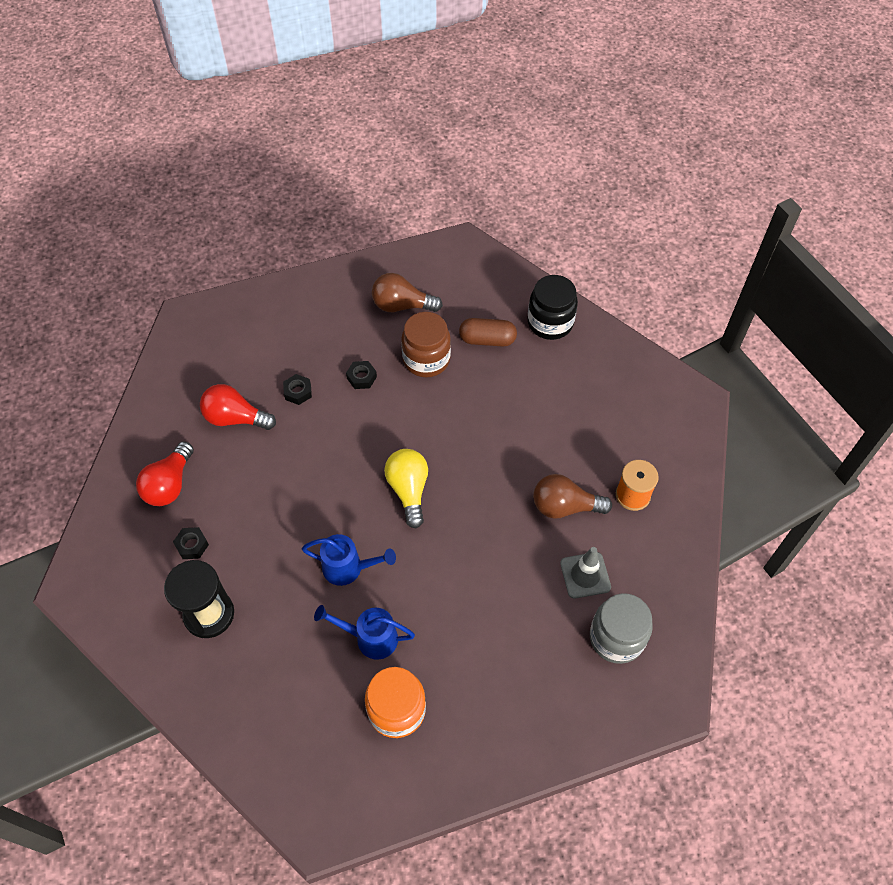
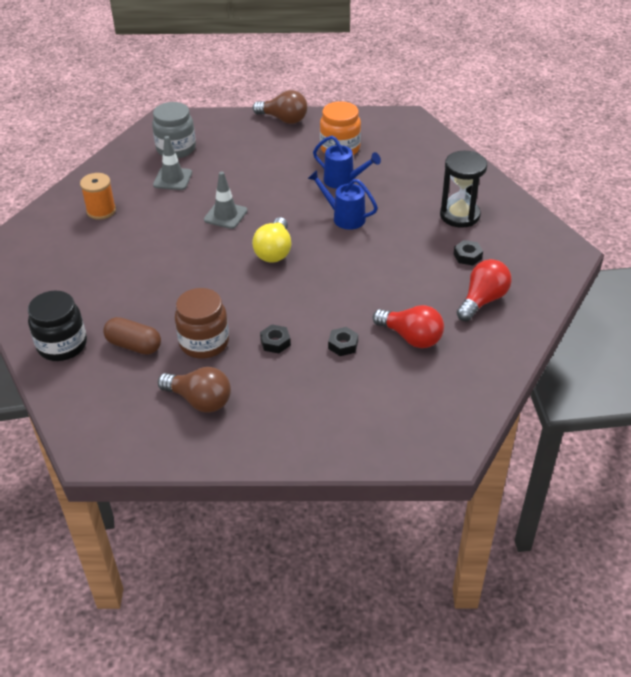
camera: 160 degrees left, 15 degrees down
brown light bulb [533,474,612,519] -> brown light bulb moved to [253,90,307,124]
none -> grey traffic cone [204,171,248,229]

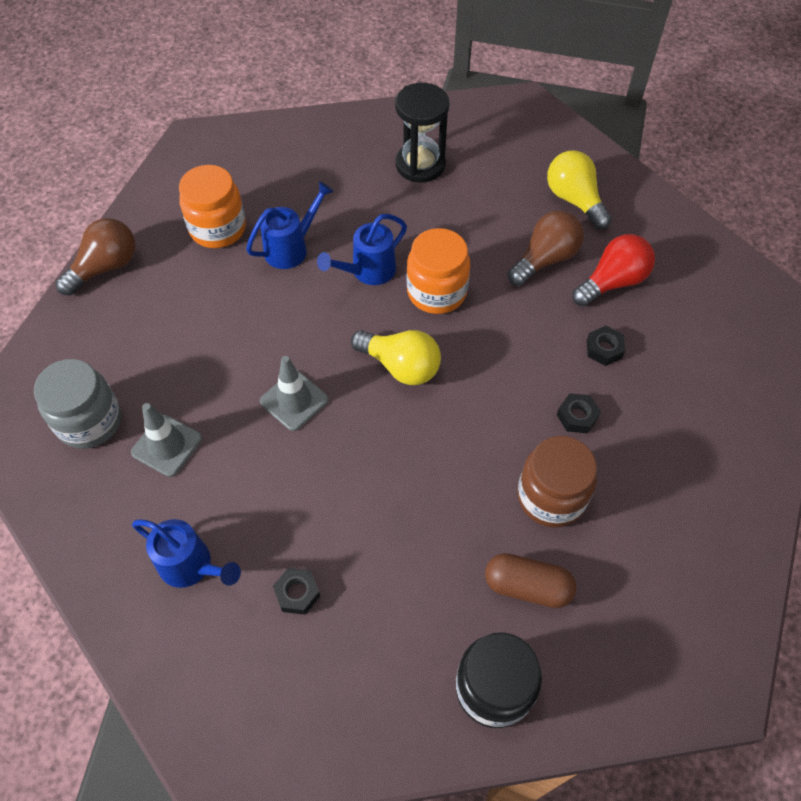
camera: 70 degrees left, 15 degrees up
orange spool [80,173,116,220] -> blue watering can [132,519,241,588]
brown capsule [103,317,161,355] -> brown capsule turned 60 degrees clockwise [485,553,576,608]
brown light bulb [158,367,231,413] -> brown light bulb moved to [508,210,584,286]
black nut [454,240,483,265] -> black nut moved to [273,568,320,615]
red light bulb [456,259,512,321] -> yellow light bulb [547,151,612,229]
none -> orange jar [407,228,470,314]

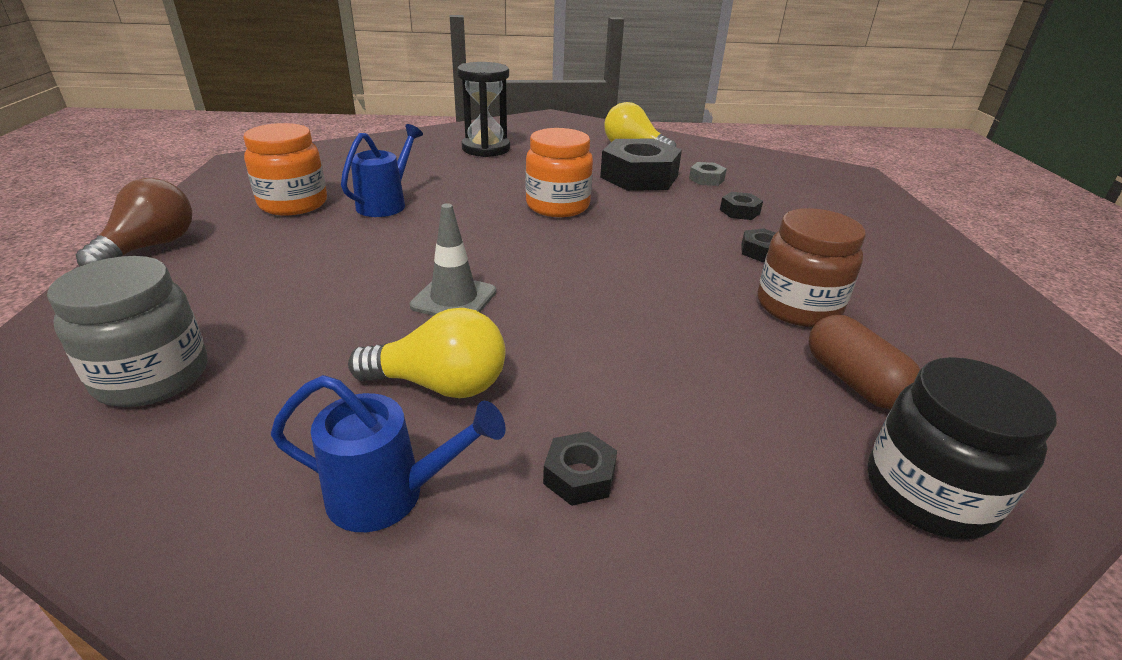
camera: 25 degrees left, 25 degrees down
grey traffic cone [131,403,202,477] -> none
blue watering can [317,214,407,285] -> none
yellow light bulb [351,330,441,385] -> yellow light bulb moved to [348,308,506,398]
brown capsule [485,553,576,608] -> brown capsule turned 75 degrees clockwise [809,315,920,410]
brown light bulb [508,210,584,286] -> black nut [600,139,682,191]
red light bulb [572,234,655,306] -> grey nut [689,162,727,186]

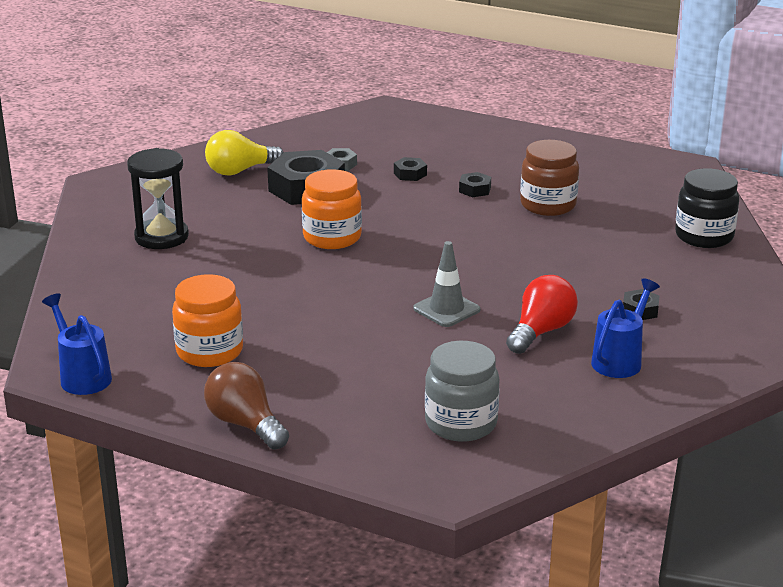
camera: 60 degrees left, 5 degrees down
blue watering can [341,124,423,217] -> blue watering can moved to [42,293,112,395]
yellow light bulb [348,308,506,398] -> red light bulb [506,275,578,354]
brown capsule [809,315,920,410] -> none

